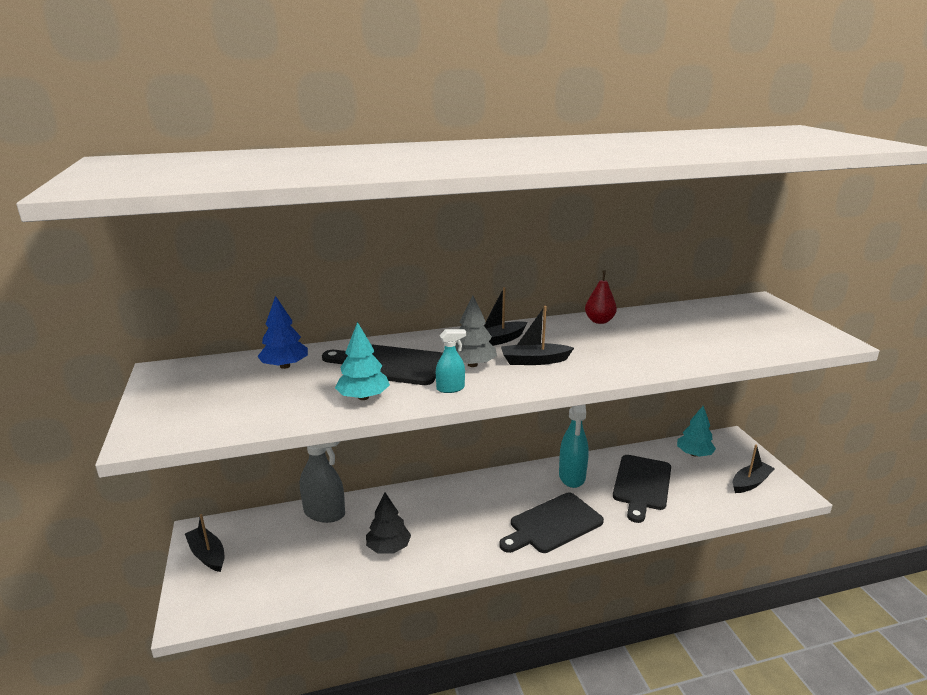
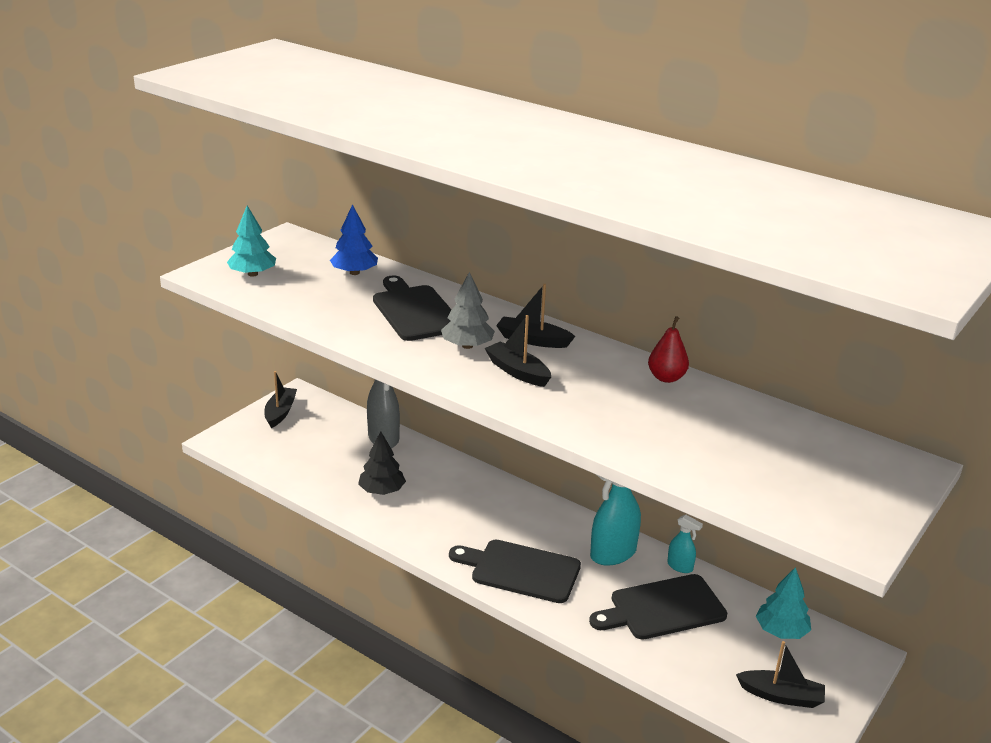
camera: 50 degrees right, 5 degrees up
turquoise tree [335,322,390,400] -> turquoise tree moved to [227,206,276,277]
turquoise spray bottle [436,329,466,393] -> turquoise spray bottle moved to [667,515,703,573]

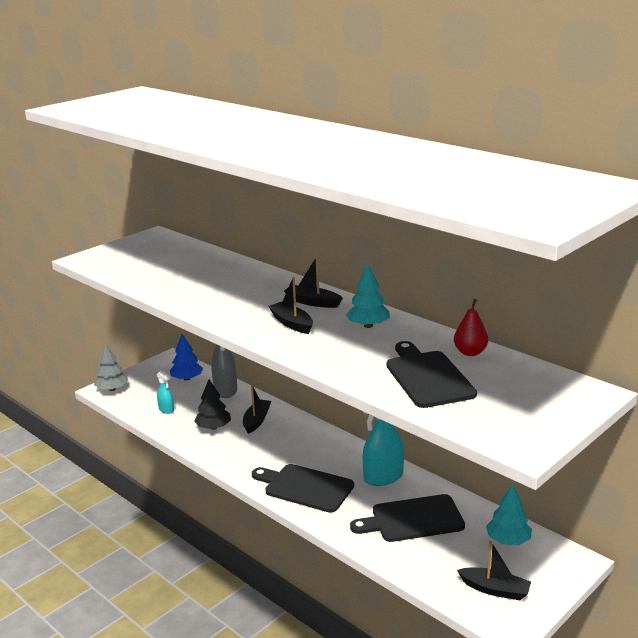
camera: 10 degrees right, 5 degrees down
turquoise tree [227,206,276,277] -> turquoise tree moved to [346,264,390,328]
black boat [264,371,297,428] -> black boat moved to [243,385,271,434]
blue tree [330,204,378,275] -> blue tree moved to [170,334,203,381]
black cutting board [373,275,452,341] -> black cutting board moved to [386,341,477,408]
grey tree [441,272,495,349] -> grey tree moved to [94,343,128,391]
red pear [648,316,689,383] -> red pear moved to [454,299,488,356]
turquoise spray bottle [667,515,703,573] -> turquoise spray bottle moved to [157,371,174,414]

